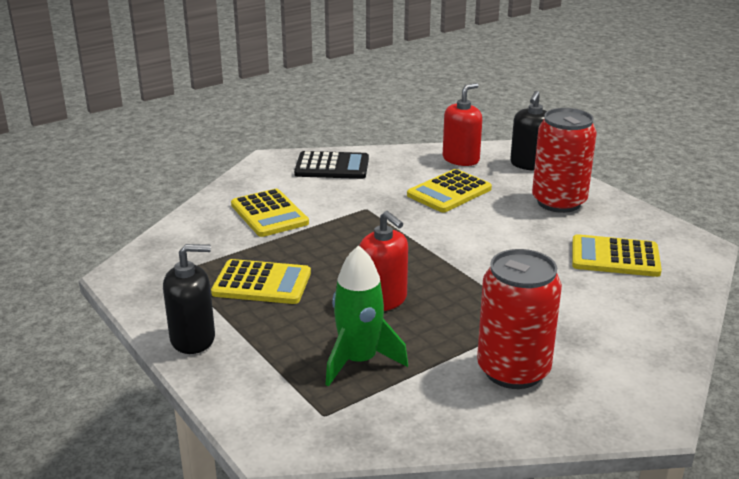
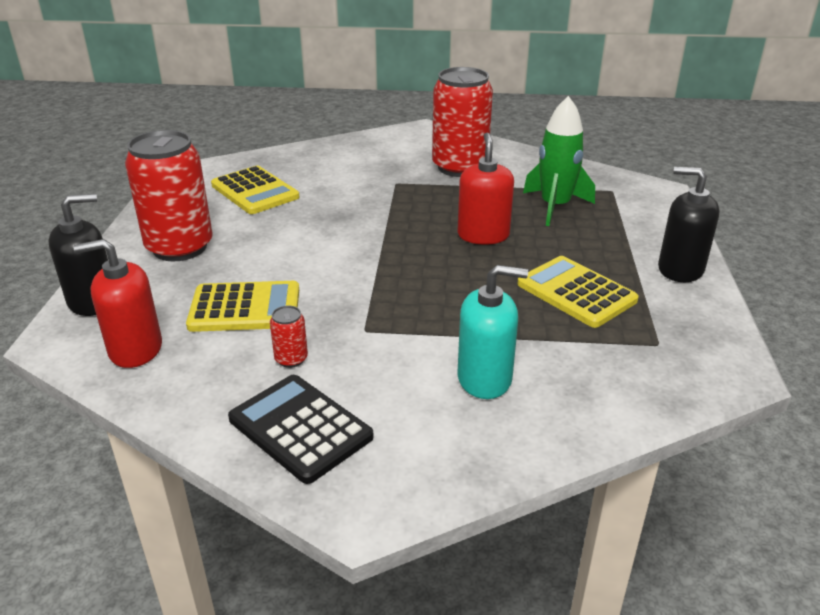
camera: 140 degrees left, 5 degrees up
yellow calculator [231,189,309,237] -> turquoise soap dispenser [457,265,528,399]
none -> red can [270,306,308,368]

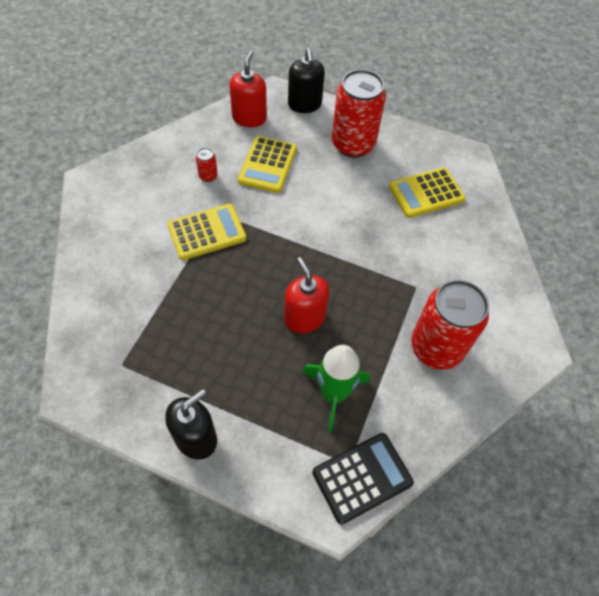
camera: 105 degrees right, 25 degrees up
black calculator [228,375,374,484] -> black calculator moved to [312,433,414,525]
red soap dispenser [457,133,514,245] -> red soap dispenser turned 135 degrees counterclockwise [284,257,330,333]
turquoise soap dispenser [457,265,528,399] -> none
yellow calculator [518,256,639,328] -> yellow calculator moved to [167,204,247,260]

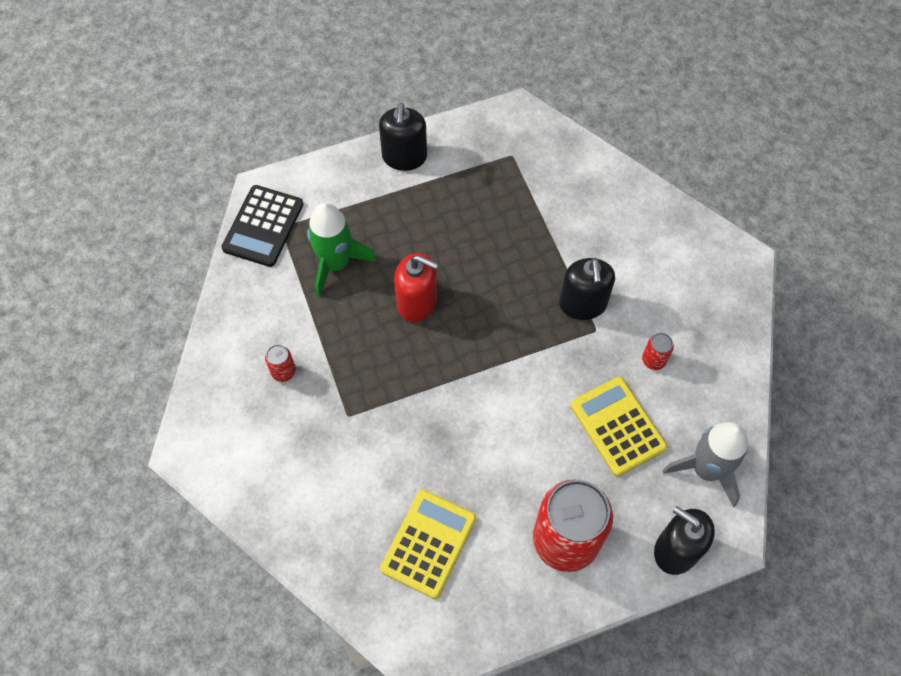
camera: 140 degrees right, 5 degrees up
yellow calculator [167,204,247,260] -> black soap dispenser [559,258,615,320]
red soap dispenser [229,51,267,127] -> grey rocket [662,422,748,507]
red can [411,280,489,370] -> red can [265,345,296,382], size x0.40

